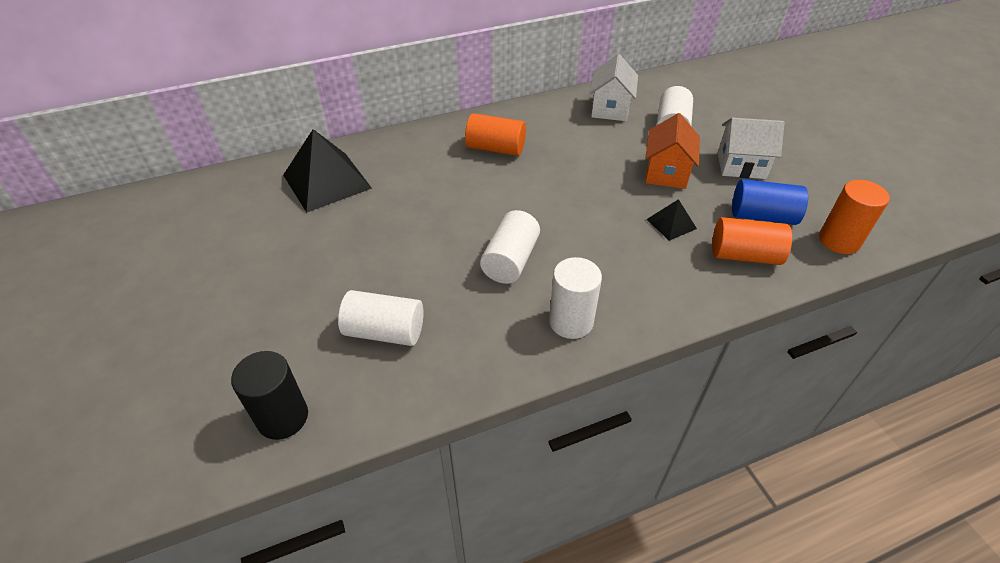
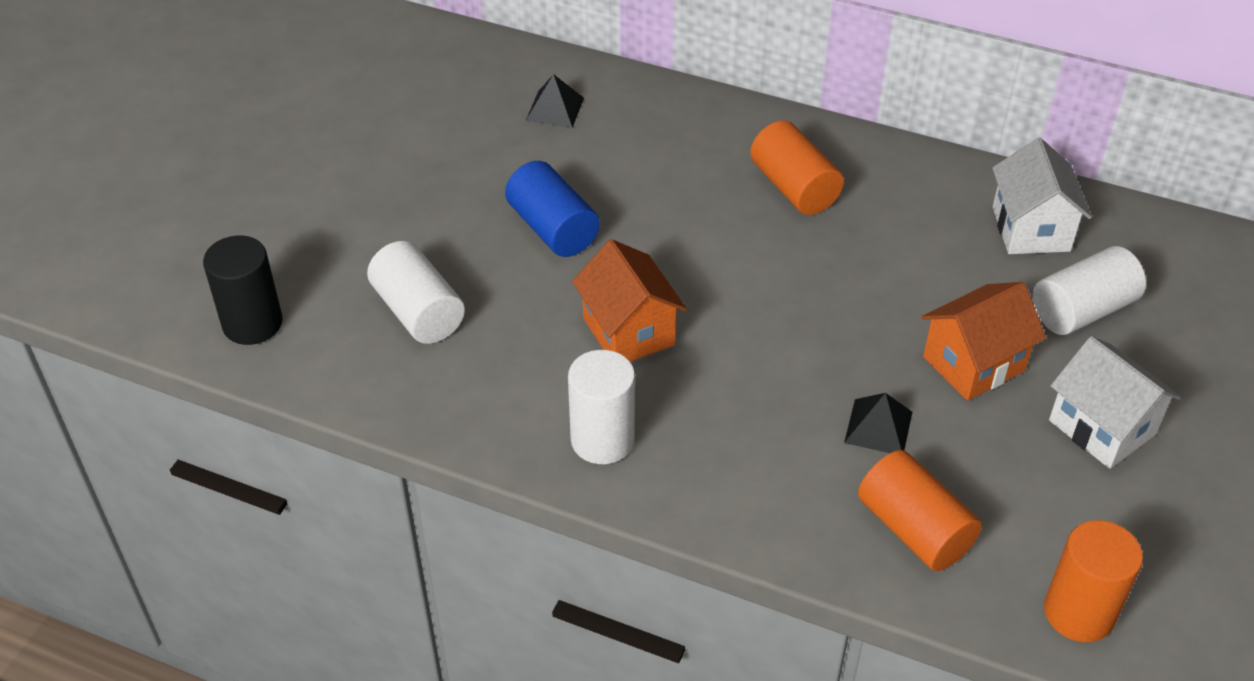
camera: 45 degrees right, 0 degrees up
black pyramid [283,129,372,213] -> black pyramid [526,74,584,128], size x0.49
white cylinder [480,210,540,284] -> orange house [572,239,687,361]
white house [590,54,638,121] -> white house turned 60 degrees counterclockwise [992,138,1092,254]
blue cylinder [732,179,808,225] -> blue cylinder moved to [505,161,600,257]

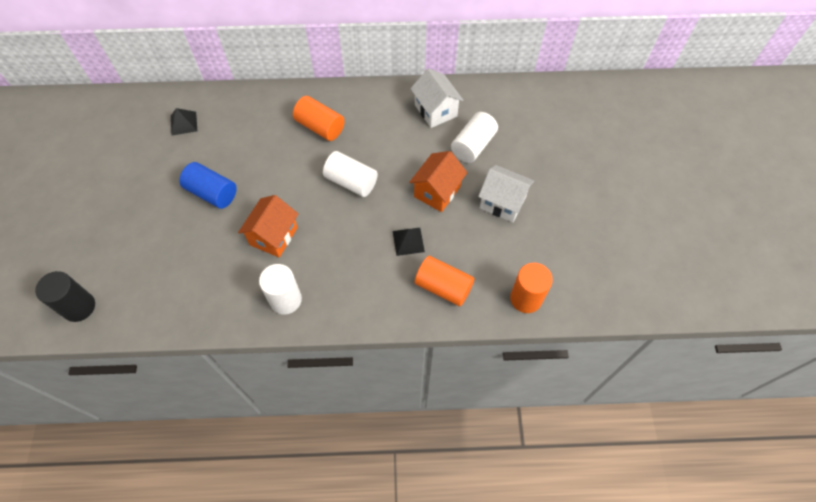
camera: 25 degrees left, 15 degrees up
white cylinder [367,241,465,344] -> white cylinder moved to [323,151,378,197]
orange house [572,239,687,361] -> orange house turned 75 degrees clockwise [238,195,298,257]

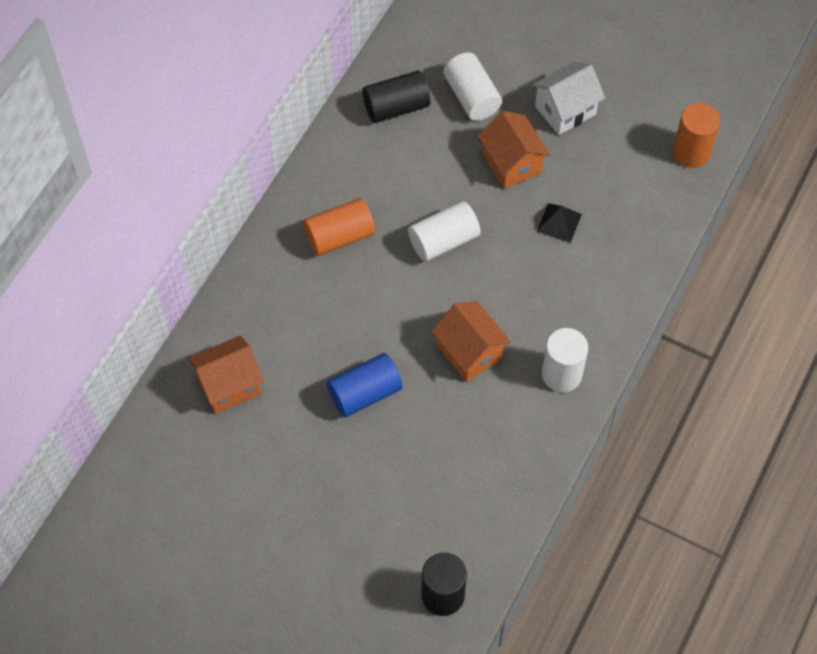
camera: 60 degrees left, 0 degrees up
black pyramid [171,108,197,136] -> orange house [188,335,264,414]
white house [410,68,464,128] -> black cylinder [362,71,430,123]
orange cylinder [415,256,474,306] -> none

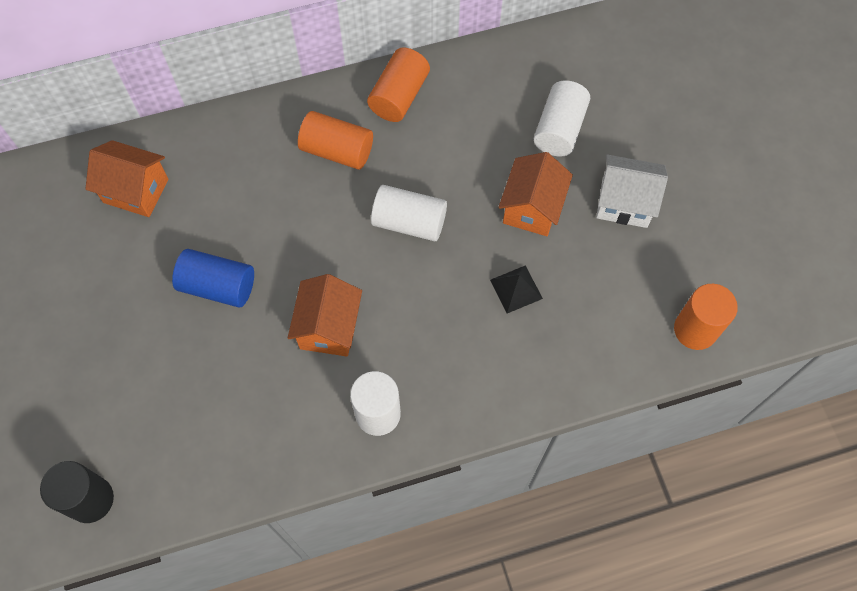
camera: 45 degrees right, 5 degrees up
black cylinder [362,71,430,123] -> none
none -> orange cylinder [367,47,430,122]

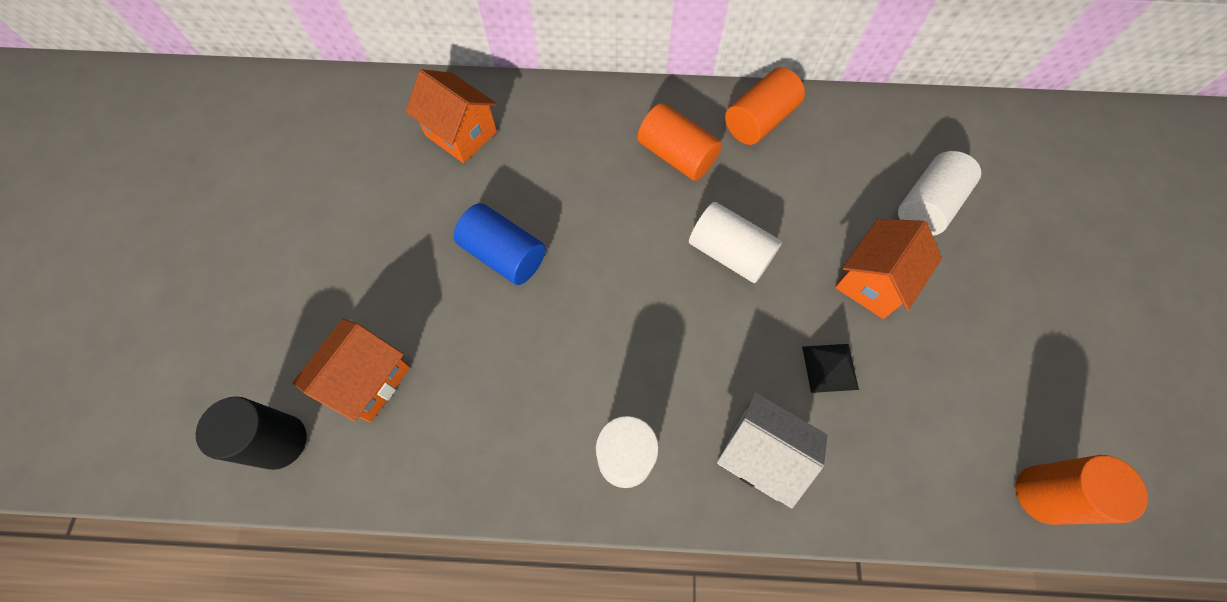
camera: 20 degrees right, 0 degrees up
orange house [288,274,362,357] -> orange house moved to [293,319,410,422]
white house [596,155,668,228] -> white house moved to [717,393,828,509]

